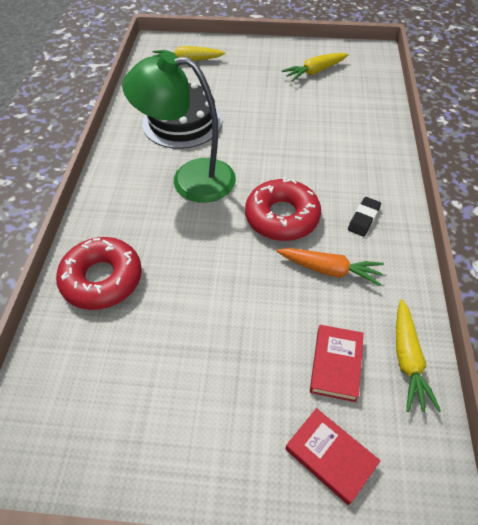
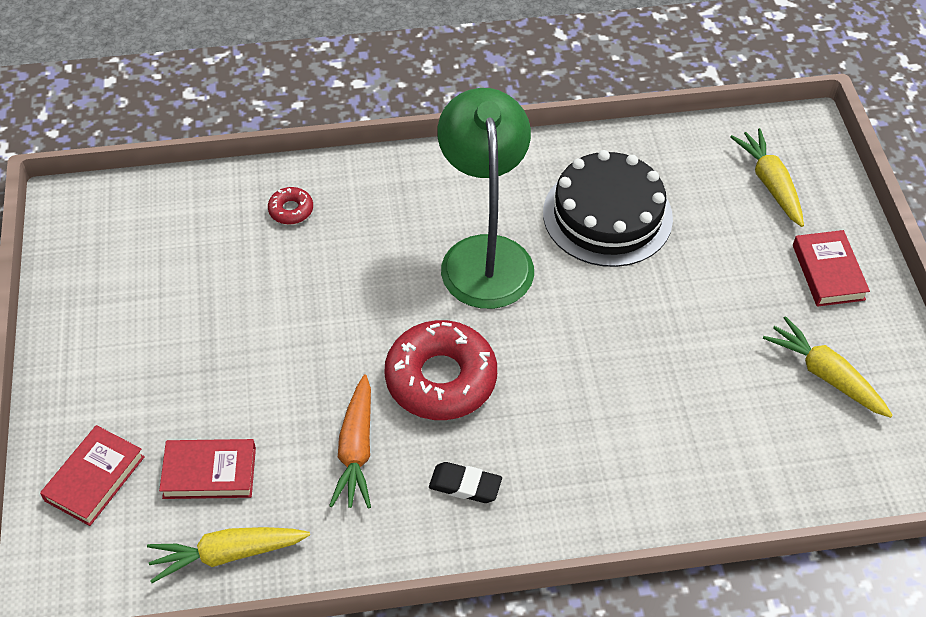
camera: 75 degrees right, 0 degrees up
red donut [56,237,142,310] -> red donut [268,187,313,224], size x0.44
none -> red book [793,230,870,307]

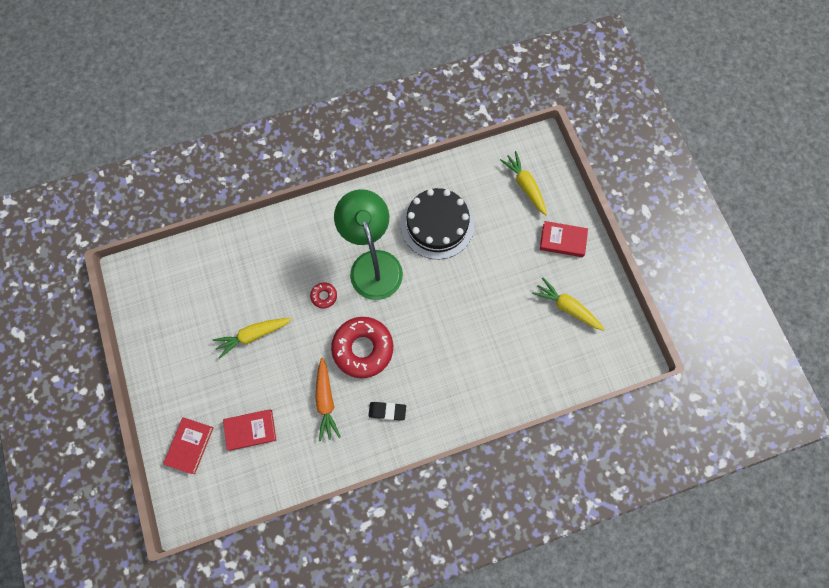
camera: 10 degrees left, 20 degrees up
yellow carrot [147,527,310,583] -> yellow carrot moved to [212,318,292,359]
red donut [268,187,313,224] -> red donut moved to [310,282,337,308]
red book [793,230,870,307] -> red book turned 60 degrees counterclockwise [540,221,588,257]

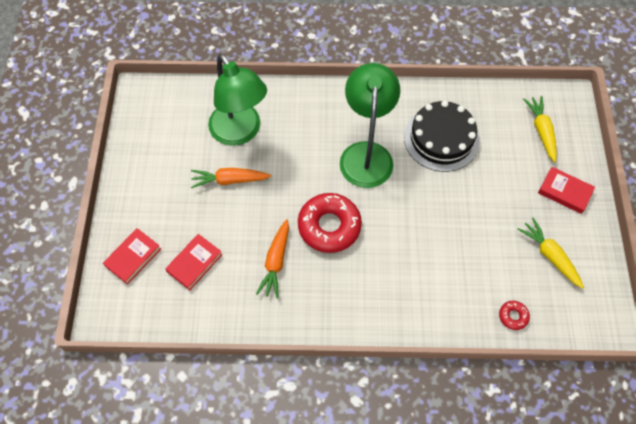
camera: 20 degrees right, 10 degrees down
yellow carrot [212,318,292,359] -> orange carrot [191,168,271,188]
red book [223,409,276,451] -> red book turned 60 degrees counterclockwise [165,234,222,290]
red donut [310,282,337,308] -> red donut moved to [499,301,530,330]
black eraser [369,402,406,420] -> none
none -> green lamp [208,54,267,146]

